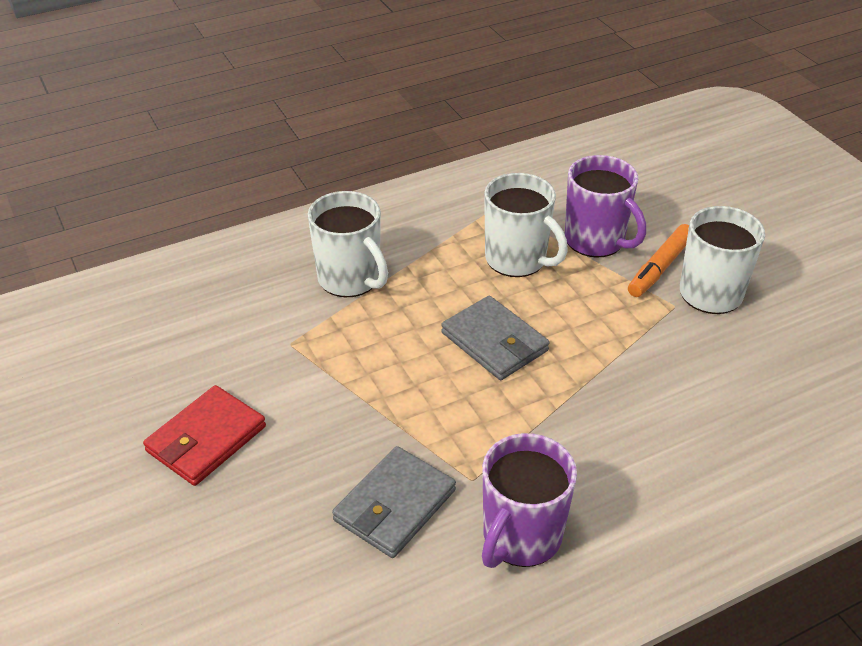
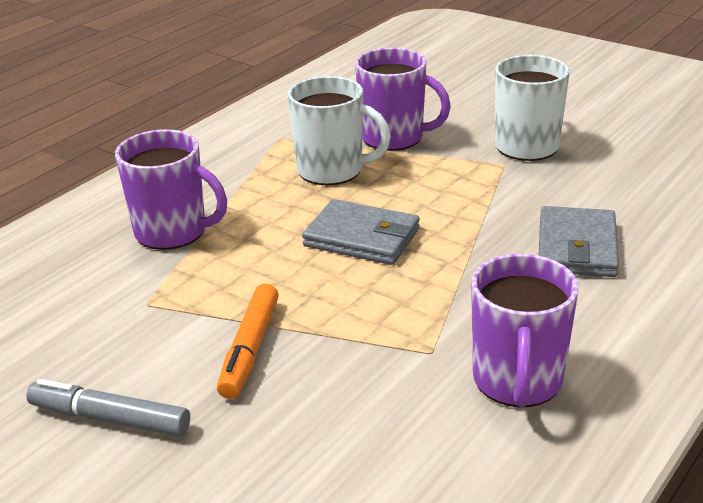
camera: 25 degrees left, 10 degrees down
red wallet [143,385,266,486] -> grey marker [26,379,190,437]
white mug [307,191,388,297] -> purple mug [115,129,227,250]
grey wallet [332,446,456,558] -> grey wallet moved to [539,206,619,277]
orange marker [628,224,689,297] -> orange marker moved to [217,284,279,399]

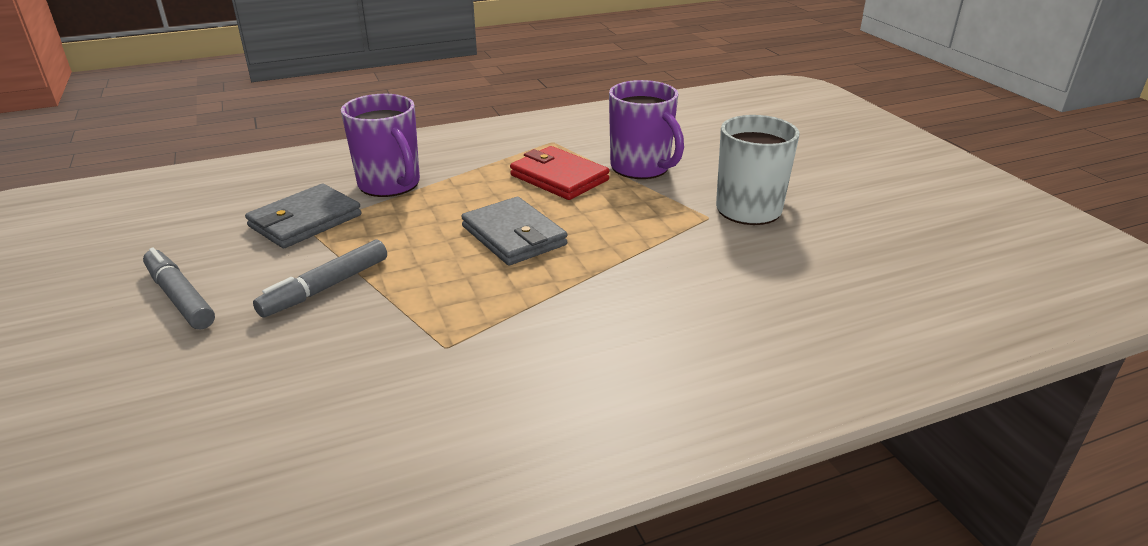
camera: 30 degrees right, 0 degrees up
orange marker [217,284,279,399] -> grey marker [253,240,387,318]
white mug [288,76,391,185] -> red wallet [510,146,610,200]
purple mug [471,254,579,407] -> none
grey wallet [539,206,619,277] -> grey wallet moved to [245,184,362,248]

